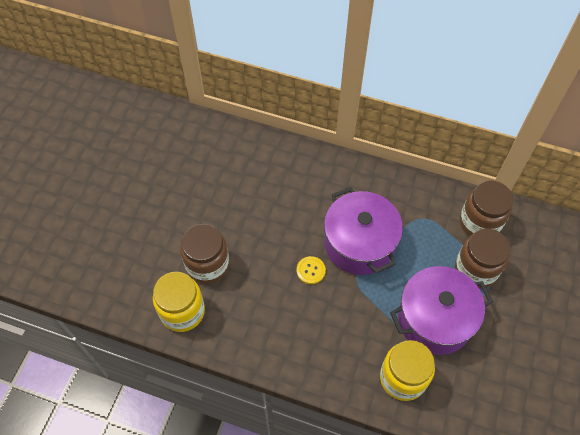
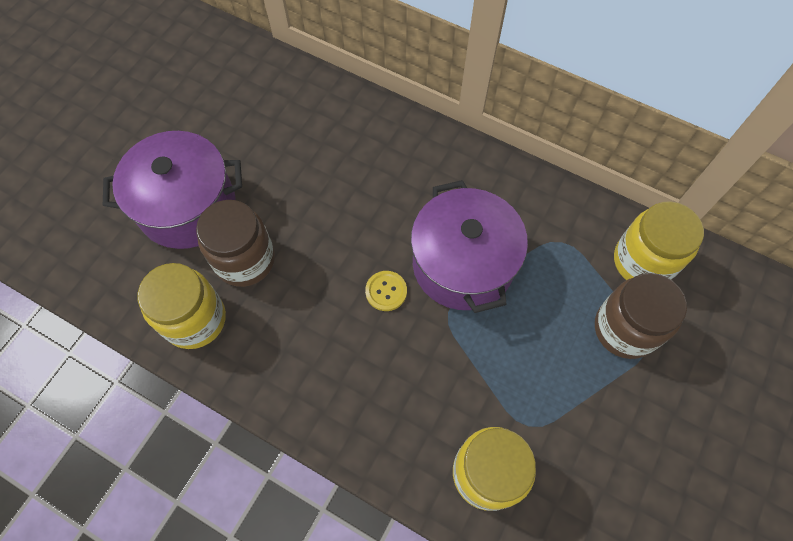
camera: 10 degrees right, 5 degrees up
purple pot [390,266,493,355] -> purple pot moved to [103,131,242,249]
brown jar [460,181,513,236] -> yellow jar [614,201,704,280]

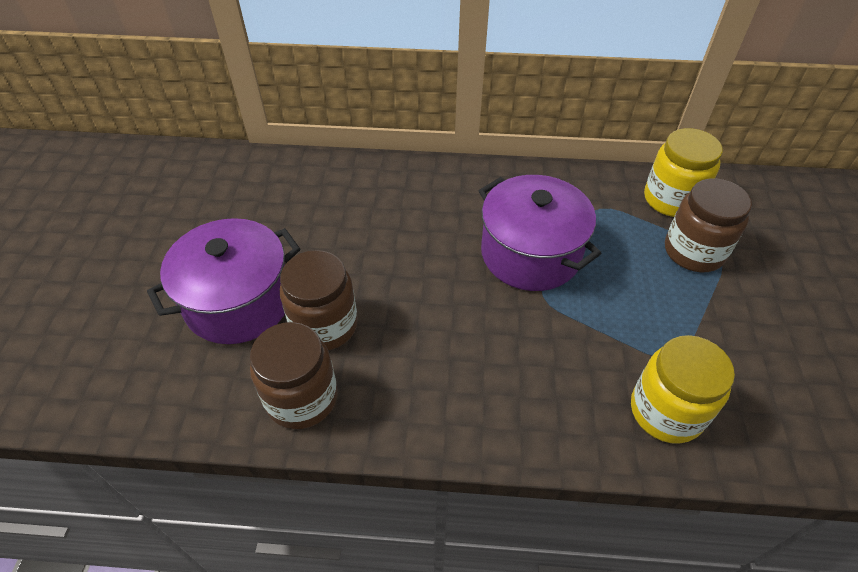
camera: 25 degrees left, 15 degrees down
yellow jar [138,263,226,349] -> brown jar [250,322,338,429]
yellow button [365,271,407,311] -> none

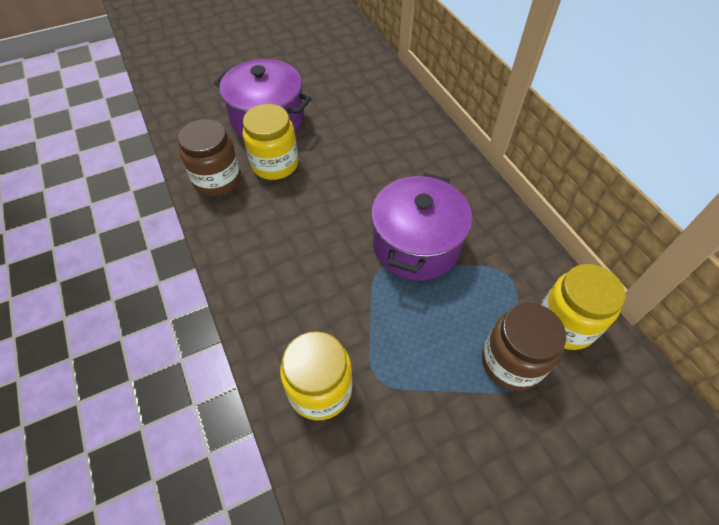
camera: 60 degrees right, 5 degrees up
brown jar [280,250,358,350] -> yellow jar [243,104,298,180]

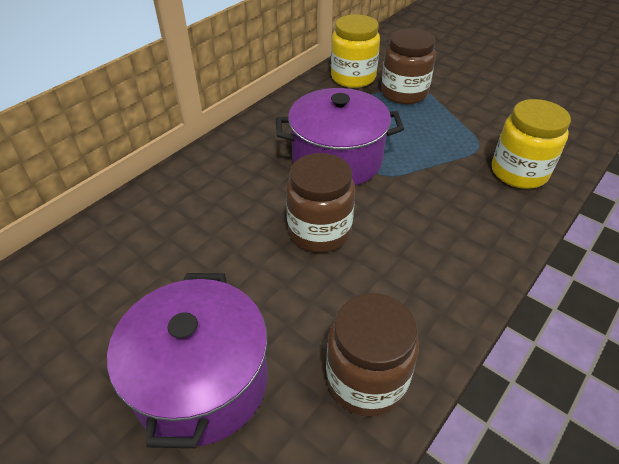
camera: 115 degrees left, 10 degrees down
yellow jar [243,104,298,180] -> none
none -> brown jar [286,153,355,252]

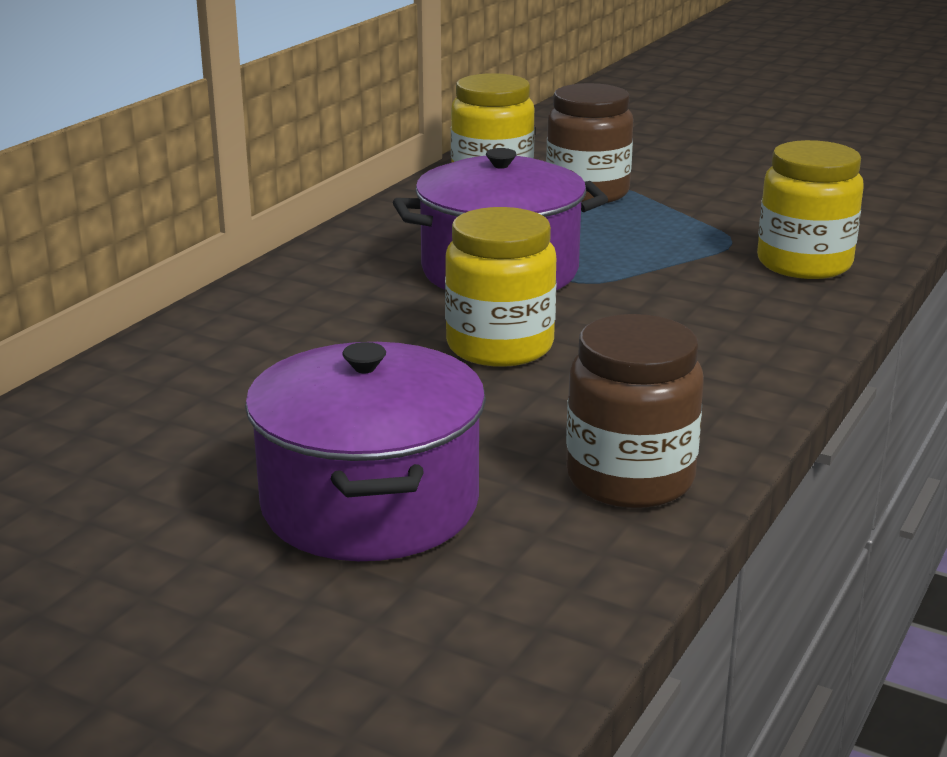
camera: 10 degrees left, 20 degrees down
brown jar [286,153,355,252] -> yellow jar [445,207,557,367]

